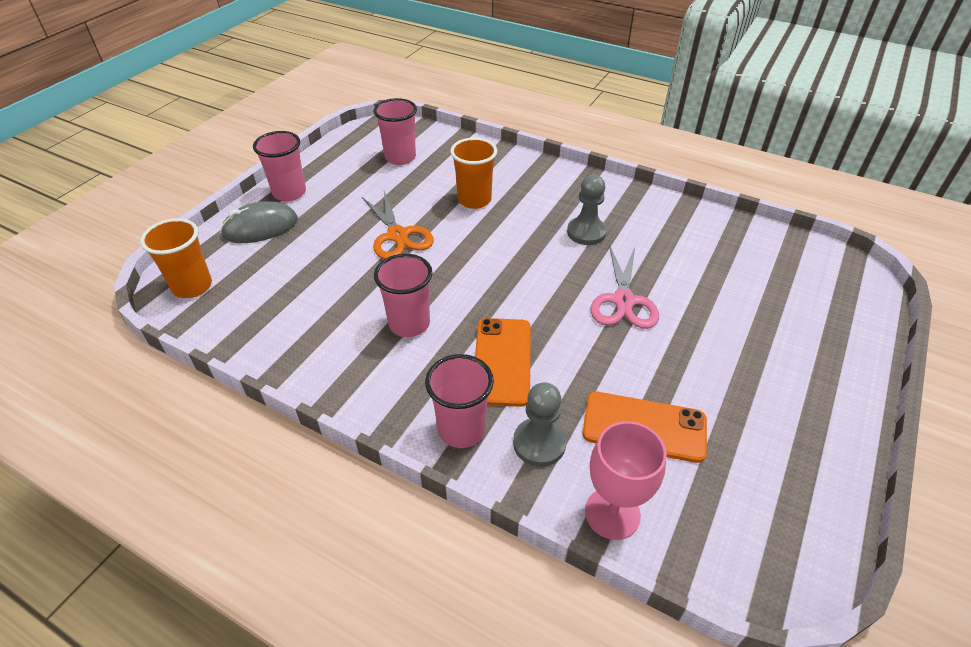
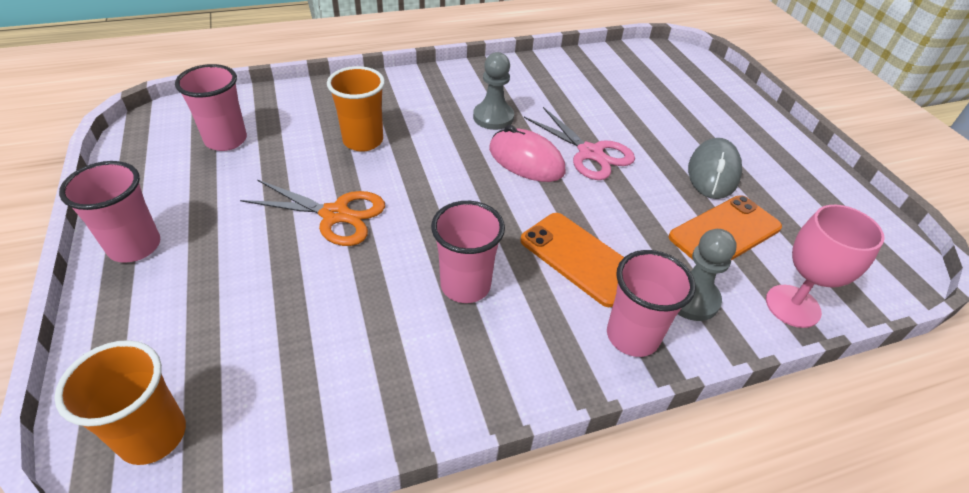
camera: 50 degrees left, 0 degrees up
grey mouse [220,201,298,243] -> grey mouse moved to [688,138,742,199]
none -> pink mouse [489,125,566,182]

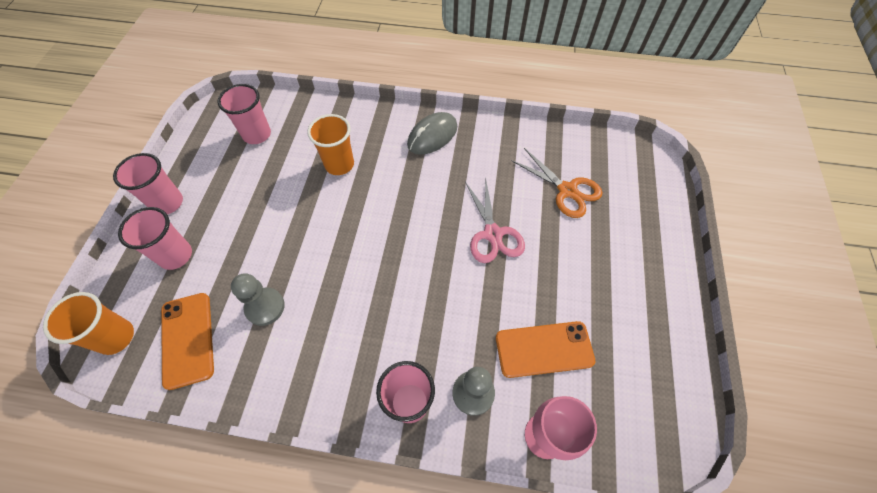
camera: 30 degrees right, 15 degrees up
orange scissors [240,180,385,246] -> orange scissors moved to [511,148,602,218]
pink cup [431,201,505,303] -> pink cup moved to [118,207,192,270]
grey pawn [473,52,514,130] -> grey pawn moved to [231,273,285,326]
pink mouse [489,125,566,182] -> none
orange phone [520,213,624,307] -> orange phone moved to [161,293,214,390]
grey mouse [688,138,742,199] -> grey mouse moved to [407,112,457,155]

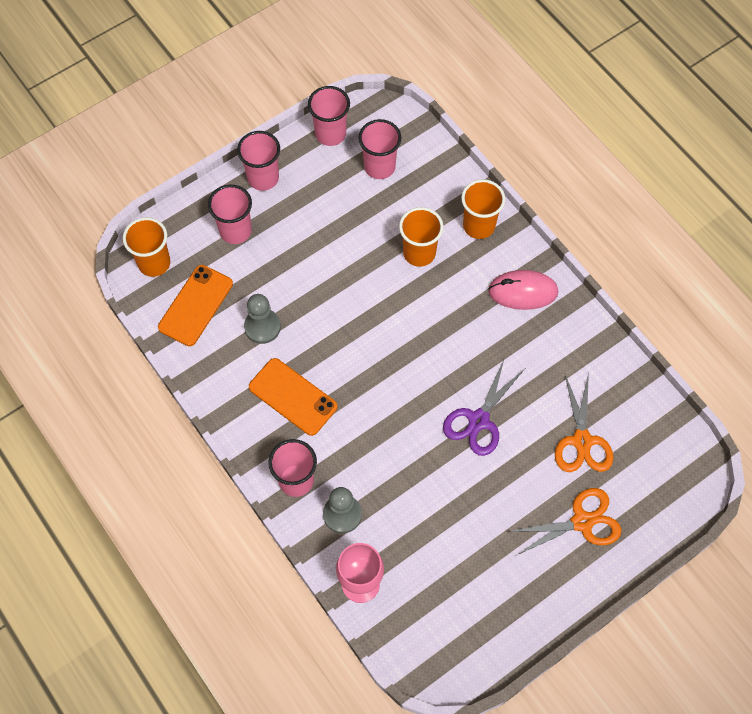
camera: 45 degrees right, 5 degrees up
grey mouse [407,112,457,155] -> pink mouse [488,270,558,310]
pink scissors [465,177,525,263] -> purple scissors [443,360,525,456]
orange phone [496,321,595,378] -> orange phone moved to [249,358,337,436]
none -> pink cup [308,86,350,146]
none -> orange cup [461,179,505,239]
none -> orange scissors [508,488,622,555]

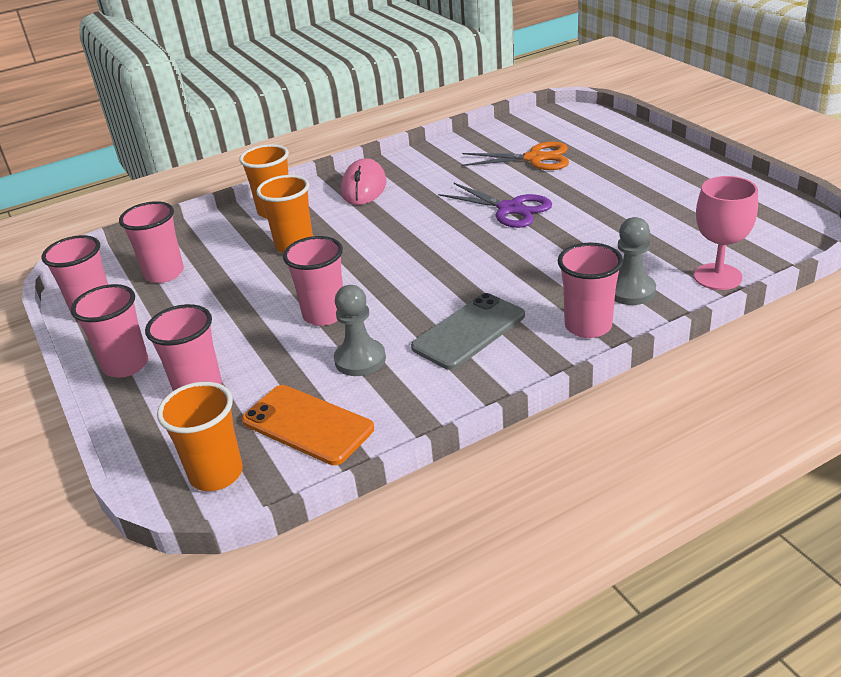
camera: 80 degrees left, 30 degrees down
orange phone [249,358,337,436] -> grey phone [411,293,525,370]
orange scissors [508,488,622,555] -> none
none -> pink cup [283,236,343,326]

